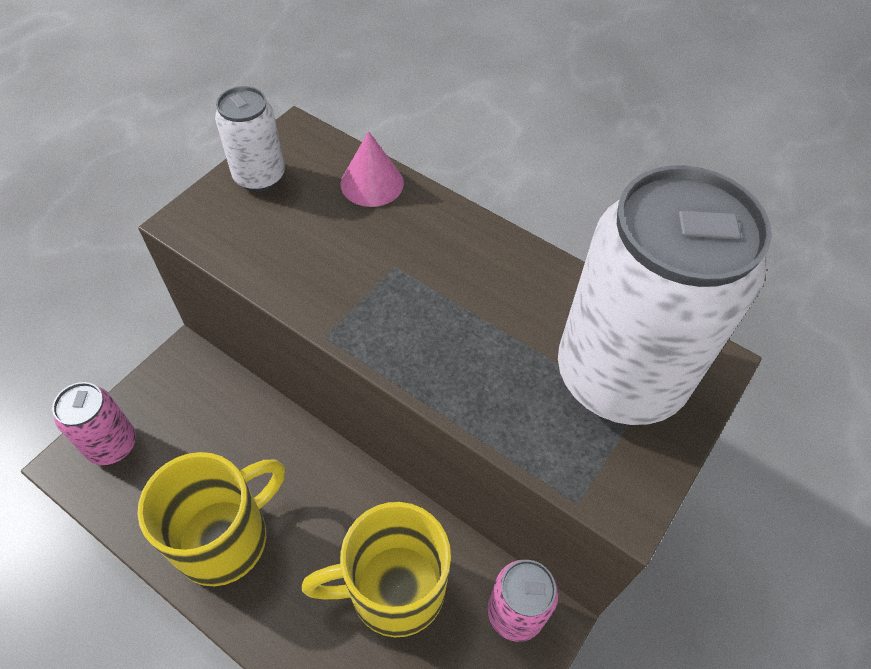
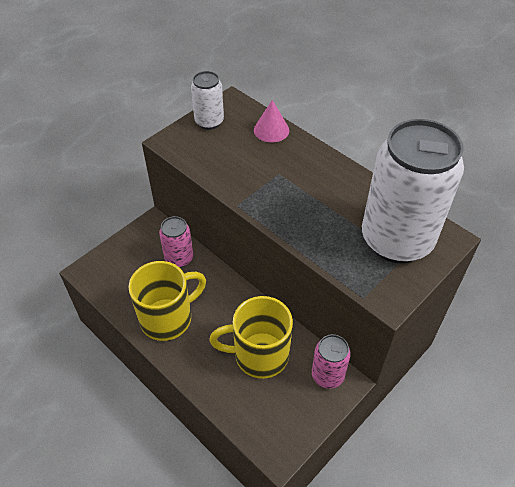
camera: 10 degrees right, 5 degrees down
pink can [52,382,136,465] -> pink can moved to [159,216,193,268]

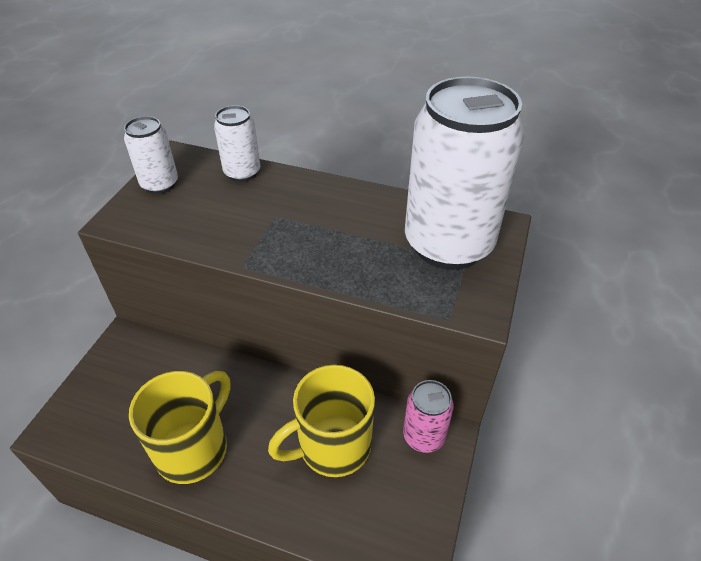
camera: 25 degrees left, 5 degrees down
pink can [159,216,193,268] -> none
pink cone [254,100,289,142] -> white can [214,105,260,182]

